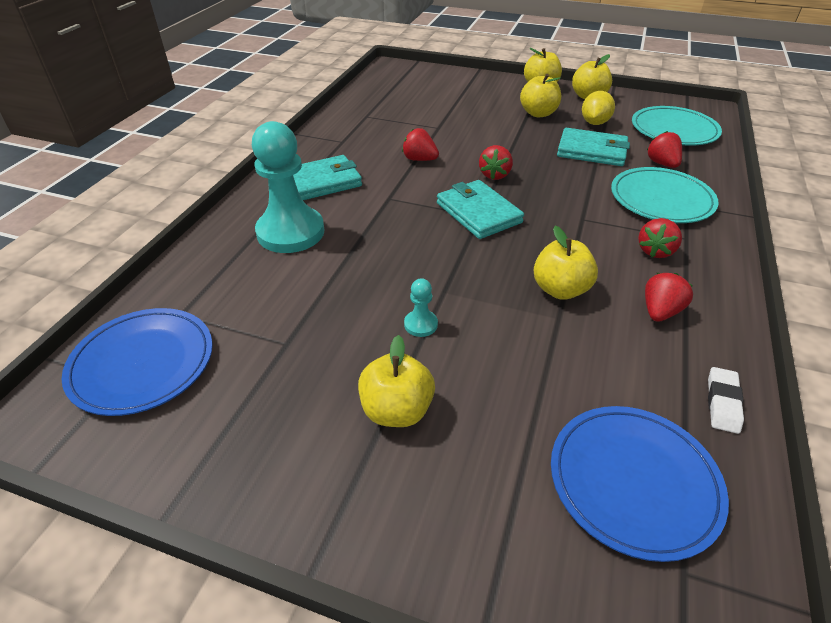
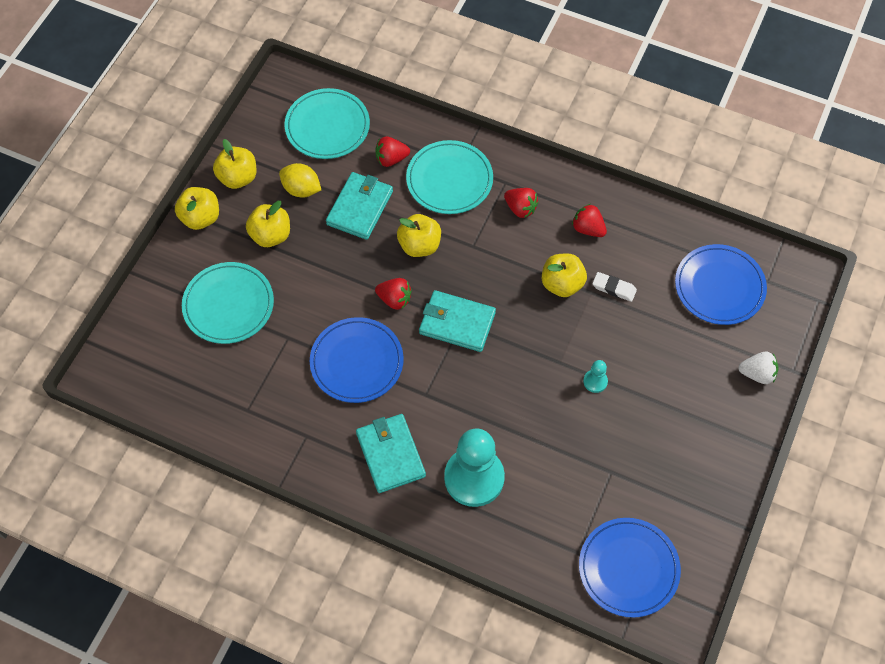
camera: 85 degrees left, 20 degrees up
yellow apple [358,335,435,427] -> yellow apple moved to [397,214,441,257]
red strawberry [402,128,439,161] -> blue plate [310,317,404,403]
turquoise wallet [437,180,524,239] -> turquoise wallet turned 45 degrees clockwise [419,290,496,352]
white eraser [708,367,744,434] -> white eraser moved to [593,272,637,302]
none -> turquoise plate [182,262,274,344]
none -> white strawberry [738,352,778,384]

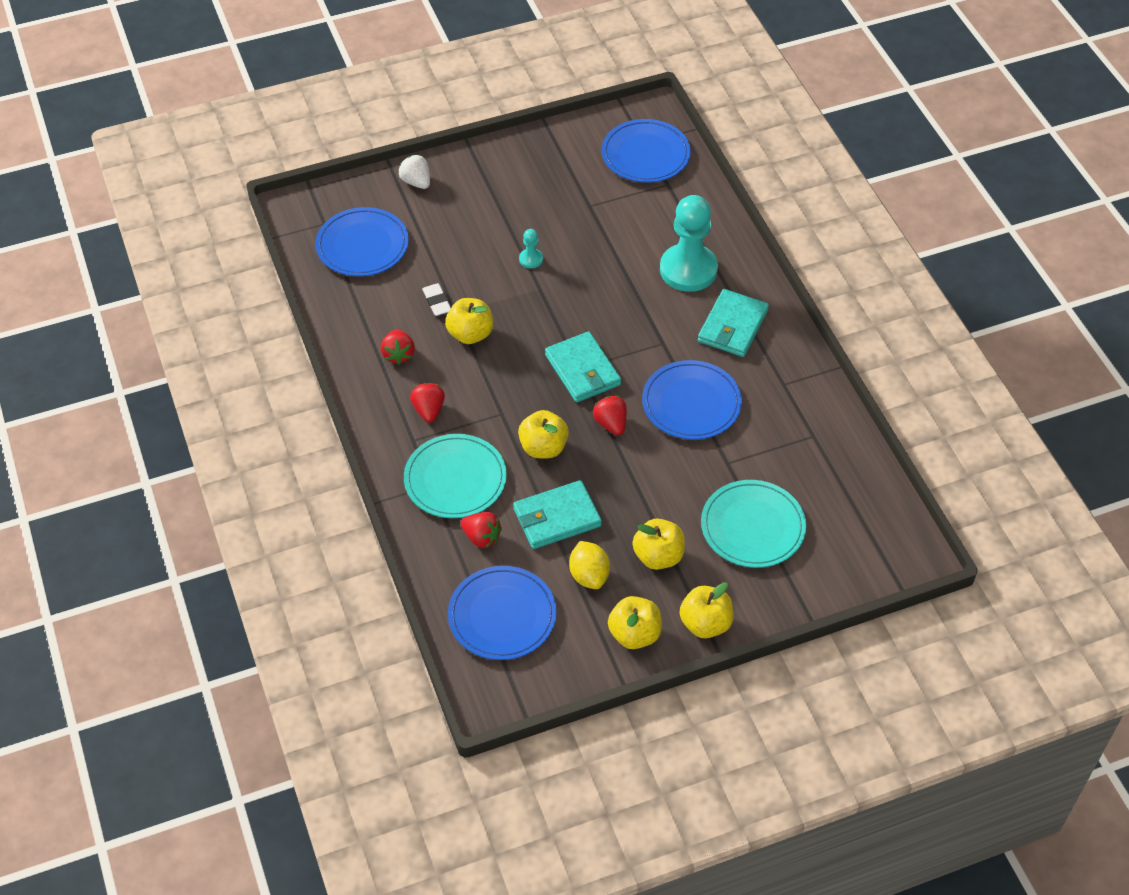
camera: 135 degrees left, 10 degrees down
turquoise plate [285,88,370,159] -> blue plate [448,566,557,660]

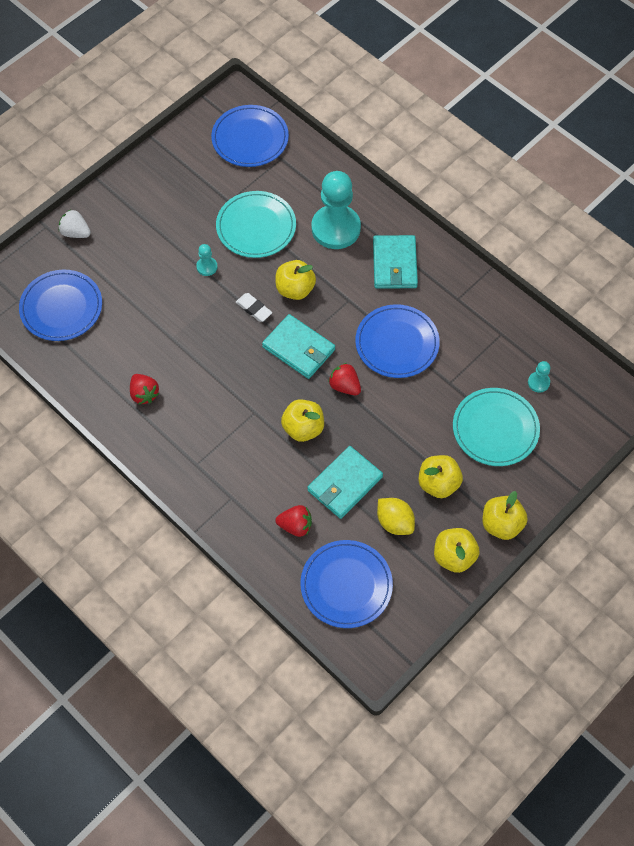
camera: 25 degrees left, 10 degrees up
turquoise plate [404,434,507,518] -> turquoise plate moved to [216,191,296,258]
red strawberry [410,383,445,423] -> none
white eraser [422,283,451,316] -> white eraser moved to [236,293,272,322]
yellow apple [445,298,493,344] -> yellow apple moved to [275,260,316,300]
none -> turquoise pawn [528,361,550,393]

